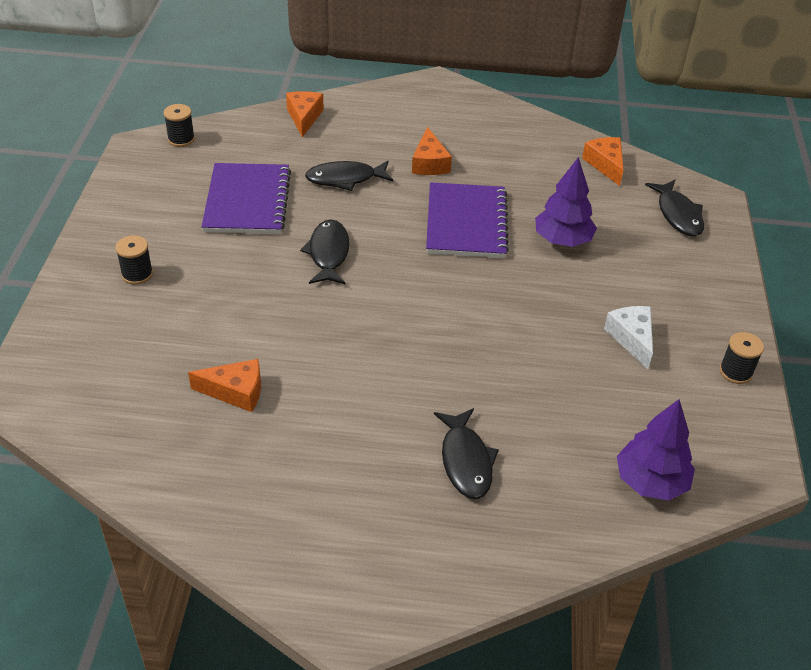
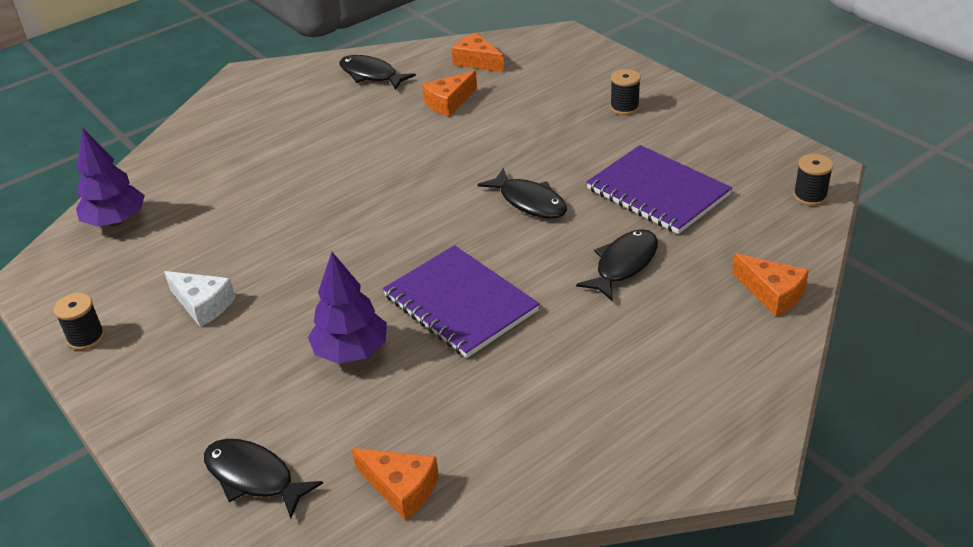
camera: 140 degrees right, 5 degrees down
orange cheese [412,127,452,175] -> orange cheese moved to [452,33,504,72]
black fish [434,408,499,499] -> black fish moved to [339,55,416,90]

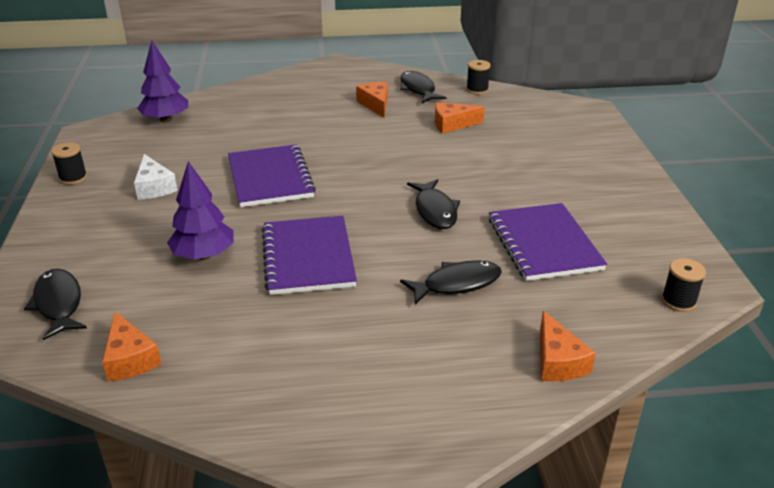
camera: 30 degrees right, 5 degrees down
orange cheese [452,33,504,72] -> orange cheese moved to [356,82,388,118]
black spool [610,69,641,115] -> black spool moved to [466,60,491,94]
none -> purple notebook [228,144,316,207]

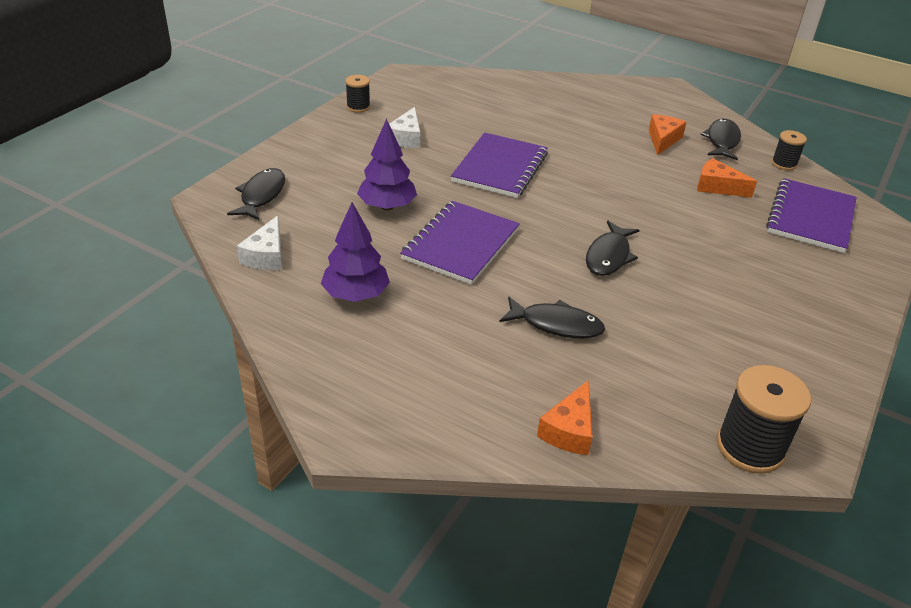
camera: 35 degrees right, 5 degrees up
orange cheese [102,311,161,381] -> white cheese [237,215,282,270]
purple tree [137,41,188,122] -> purple tree moved to [321,202,390,302]
purple notebook [489,203,607,281] -> purple notebook moved to [766,178,857,253]
black spool [662,258,706,312] -> black spool [717,365,811,474], size x1.78

